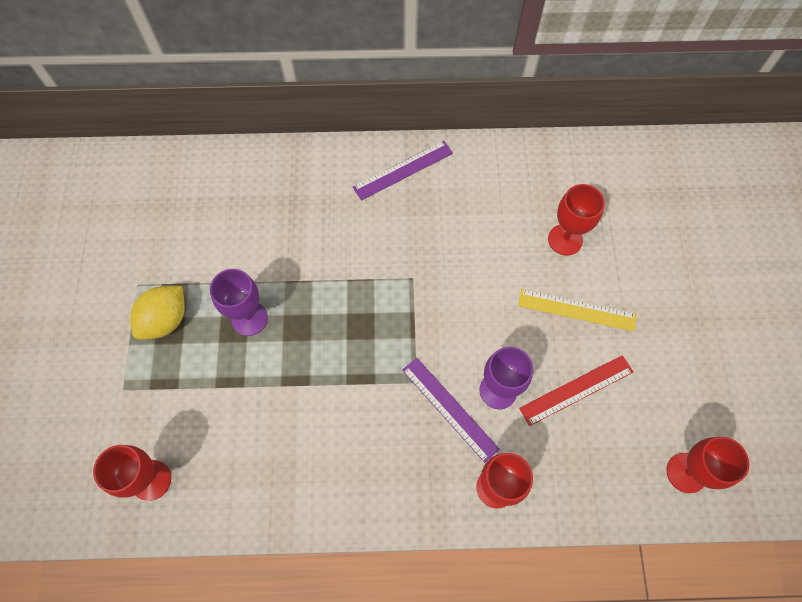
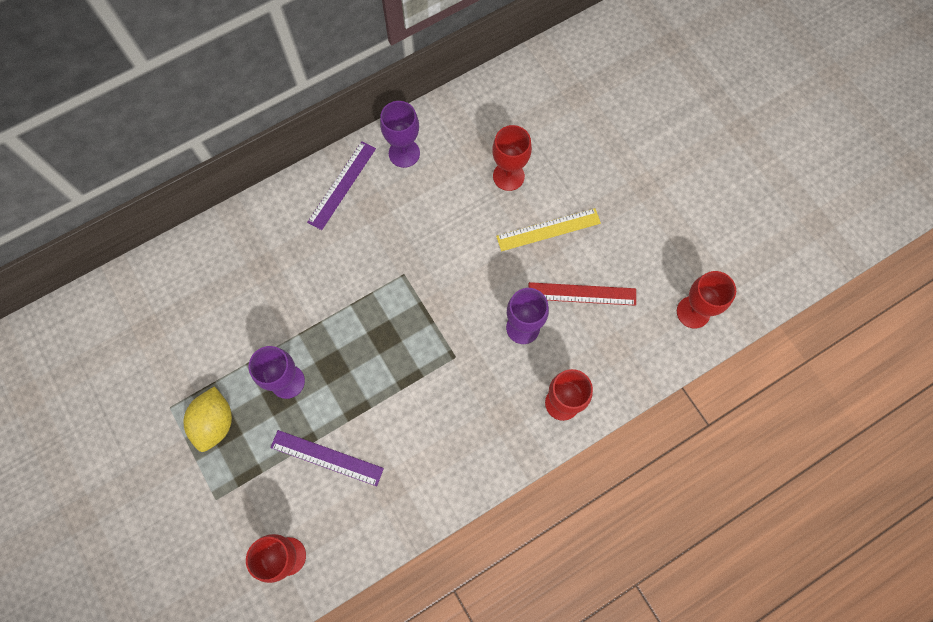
camera: 30 degrees left, 5 degrees up
purple ruler [402,358,500,463] -> purple ruler moved to [270,430,384,486]
red ruler [519,355,633,426] -> red ruler turned 60 degrees clockwise [528,282,636,306]
none -> purple goblet [380,101,420,168]

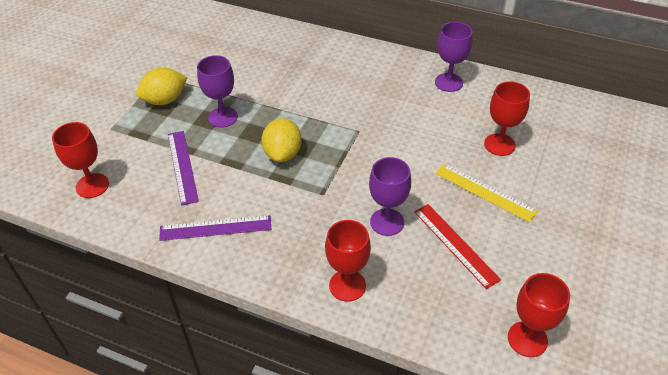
camera: 55 degrees right, 25 degrees down
purple ruler [307,141,376,230] -> purple ruler moved to [159,215,271,241]
none -> yellow lemon [261,118,302,162]

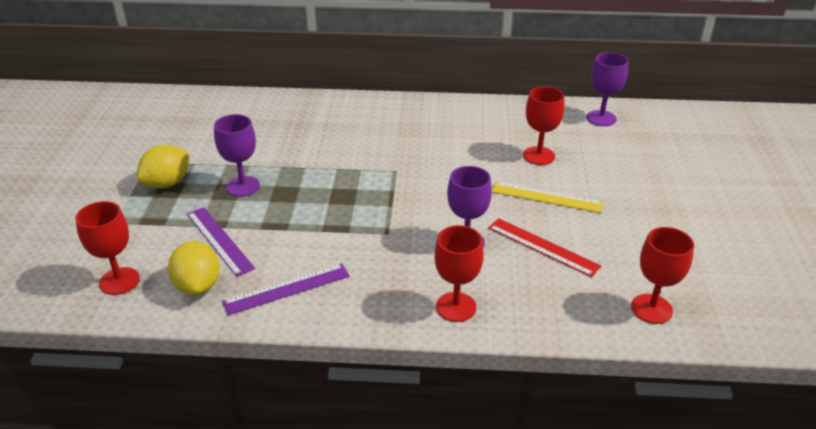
camera: 20 degrees left, 10 degrees down
yellow lemon [261,118,302,162] -> yellow lemon moved to [168,241,220,295]
purple goblet [435,22,473,92] -> purple goblet moved to [587,52,628,126]

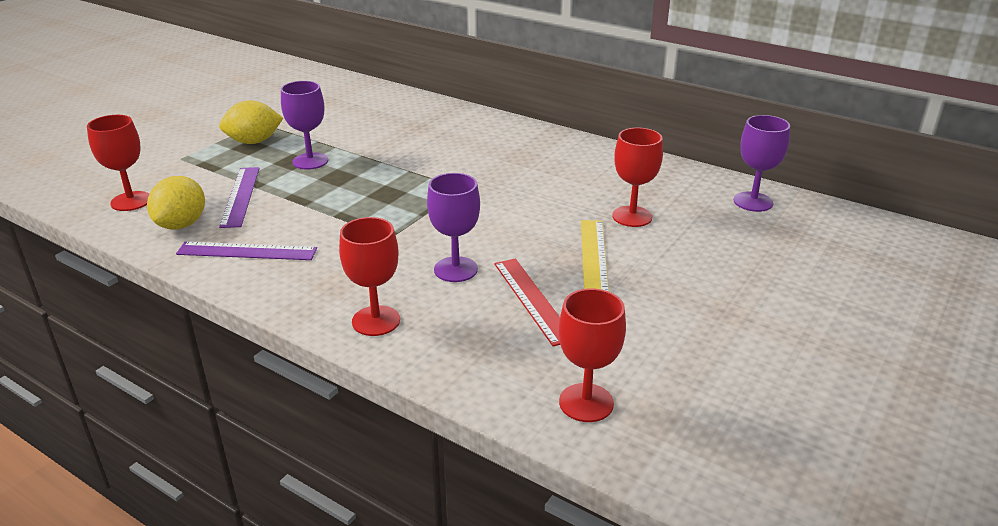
camera: 30 degrees right, 5 degrees down
yellow ruler [492,181,603,213] -> yellow ruler turned 45 degrees clockwise [581,220,609,291]

